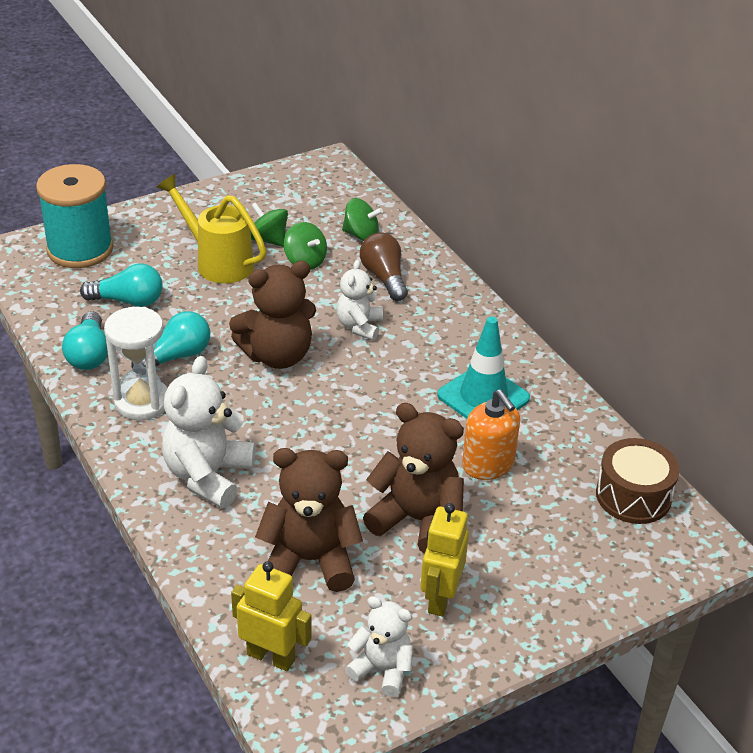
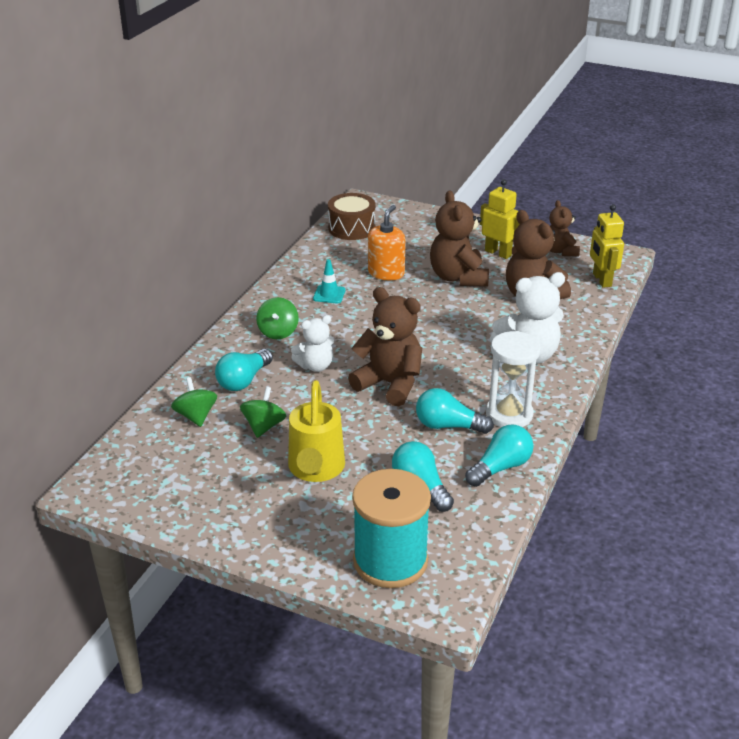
camera: 125 degrees left, 5 degrees down
green spinning top [250,202,288,247] -> green spinning top moved to [256,297,299,339]
white teddy bear [345,596,413,697] -> brown teddy bear [549,200,580,257]
brown light bulb [360,232,408,301] -> turquoise light bulb [215,349,273,391]
yellow robot [421,503,469,616] -> yellow robot turned 120 degrees counterclockwise [480,179,520,259]
turquoise traffic cone [437,317,530,419] -> turquoise traffic cone [313,259,345,303], size x0.54

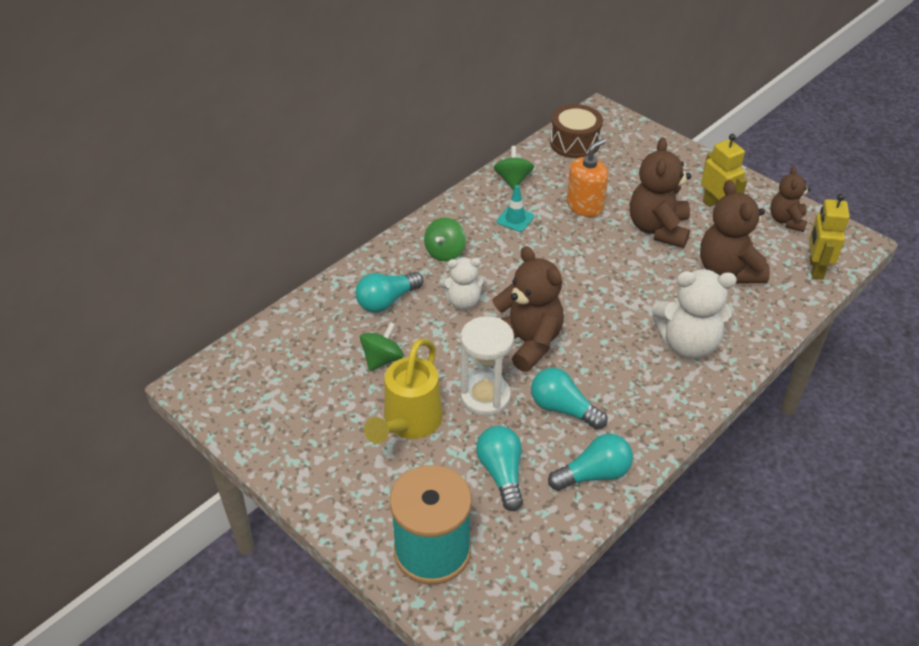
camera: 20 degrees right, 10 degrees up
green spinning top [171,377,217,427] -> green spinning top moved to [494,146,534,190]
white hourglass [486,331,541,427] -> white hourglass moved to [460,316,514,416]

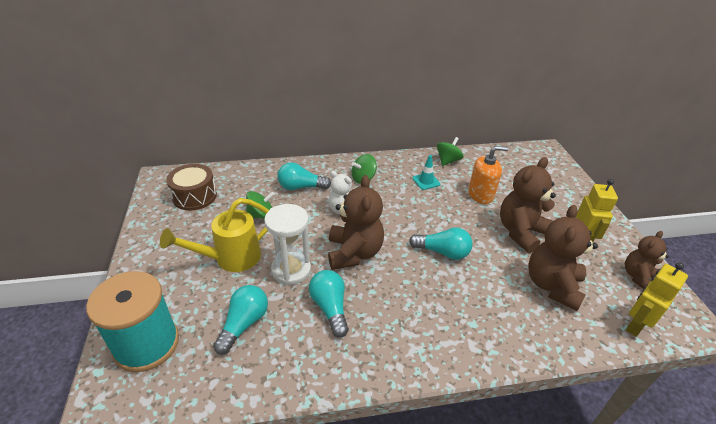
camera: 35 degrees right, 5 degrees down
turquoise light bulb [548,434,633,491] -> turquoise light bulb moved to [409,227,473,260]
brown drum [550,104,603,158] -> brown drum moved to [166,164,217,210]
white teddy bear [652,269,737,359] -> none

